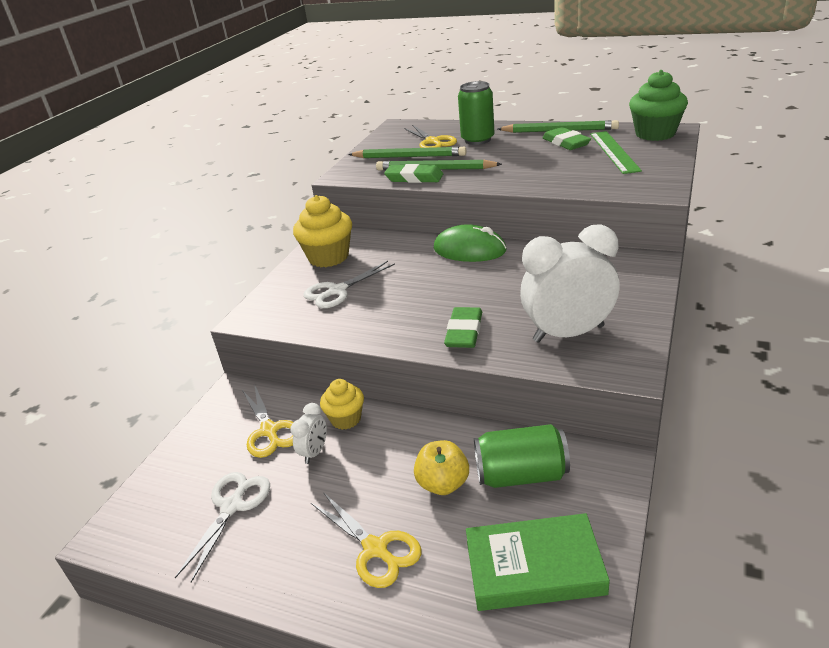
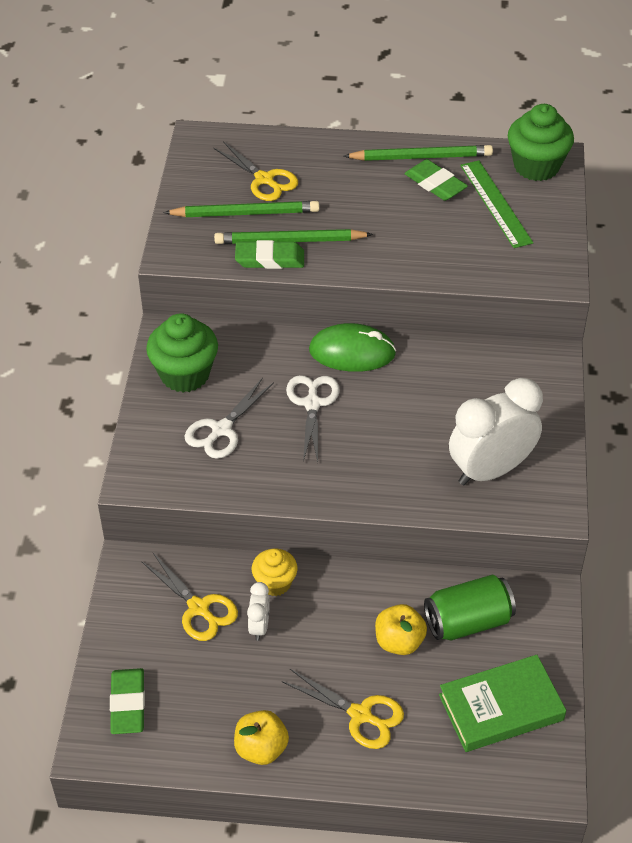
camera: 20 degrees left, 15 degrees up
white scissors [175,472,270,582] -> white scissors moved to [286,375,340,462]
yellow cupcake [293,195,352,267] -> green cupcake [146,313,218,392]
green eraser [444,307,482,348] -> green eraser moved to [110,668,145,734]
green can [458,81,494,145] -> none
none -> yellow apple [234,710,289,765]

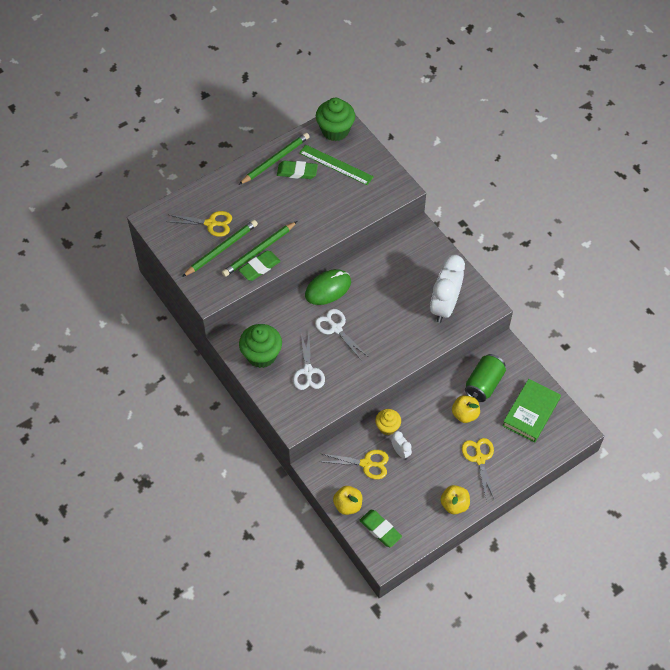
camera: 40 degrees left, 10 degrees up
yellow scissors [282,669,404,749] -> yellow scissors turned 90 degrees counterclockwise [462,438,495,502]
none -> yellow apple [333,486,362,515]

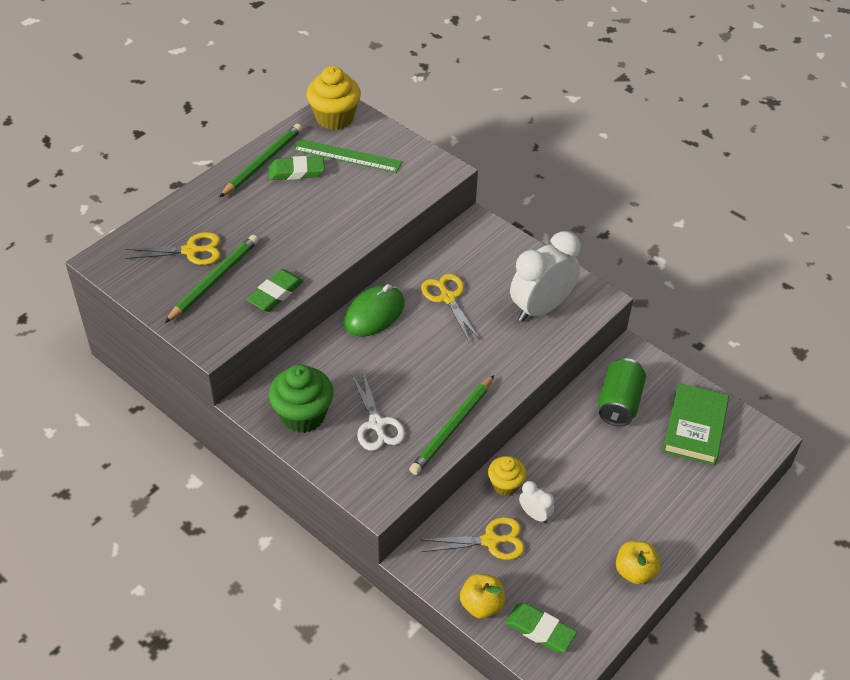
camera: 15 degrees left, 10 degrees down
green pencil [222,221,297,277] -> green pencil moved to [409,375,494,475]
white scissors [315,309,367,361] -> none
green cupcake [316,98,355,141] -> yellow cupcake [306,66,361,130]
white clock [430,255,465,323] -> white clock turned 45 degrees clockwise [510,231,581,322]
yellow apple [452,395,480,423] -> none
yellow scissors [462,438,495,502] -> yellow scissors moved to [421,274,480,341]

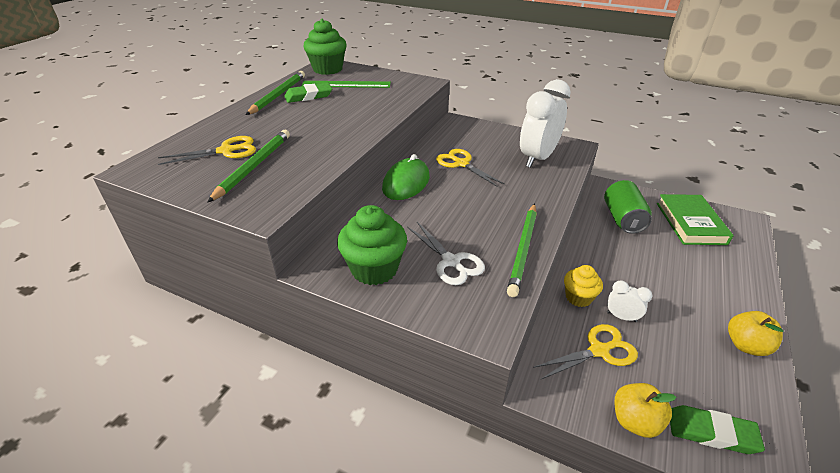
camera: 15 degrees left, 10 degrees down
green eraser [246,269,304,312] -> none
yellow cupcake [306,66,361,130] -> green cupcake [303,19,346,75]

